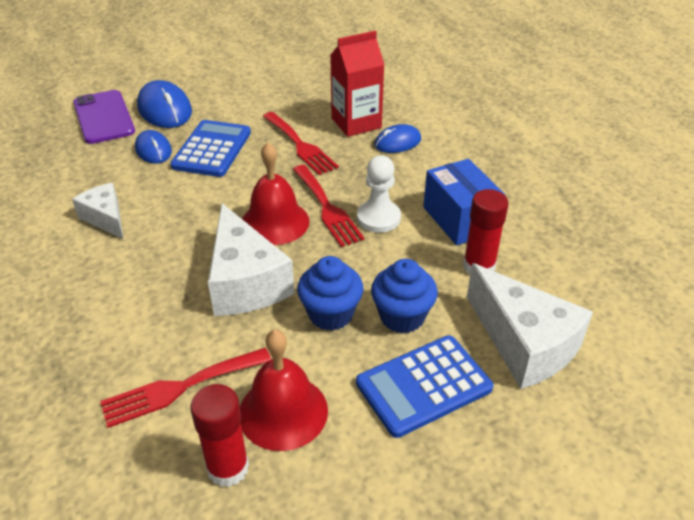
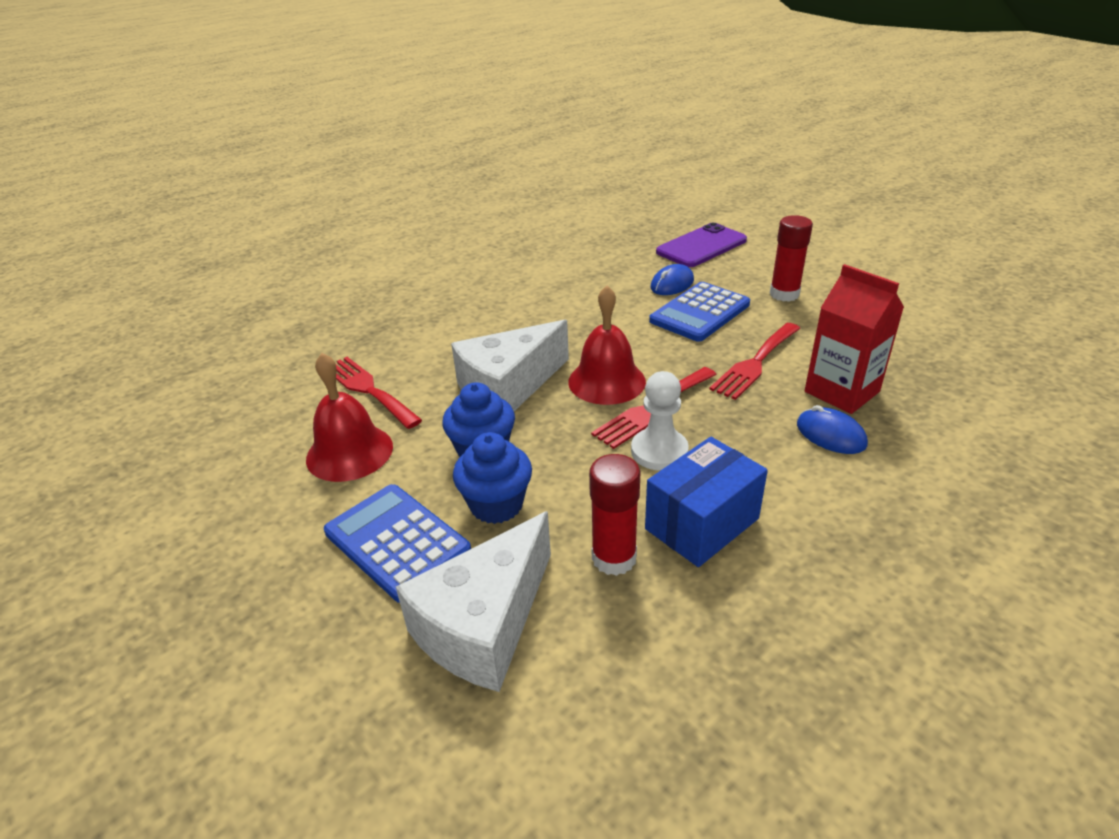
camera: 75 degrees right, 5 degrees down
white cheese [72,183,123,239] -> none
blue mouse [137,80,192,128] -> none
blue calculator [170,120,251,177] -> blue calculator turned 135 degrees clockwise [649,282,750,342]
red glue stick [190,384,249,487] -> red glue stick moved to [770,215,813,302]

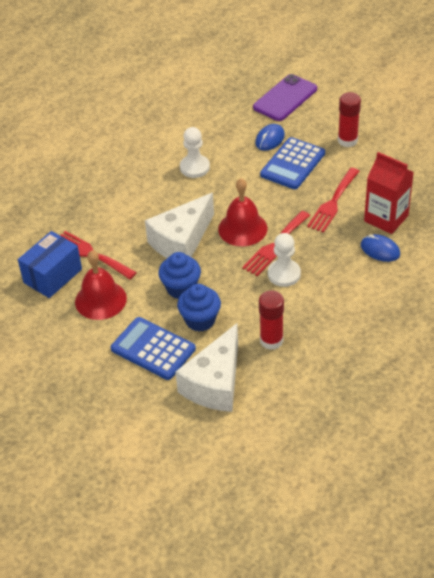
camera: 10 degrees left, 10 degrees up
blue box [645,437,768,567] -> blue box moved to [18,231,82,298]
none -> white pawn [180,127,210,178]

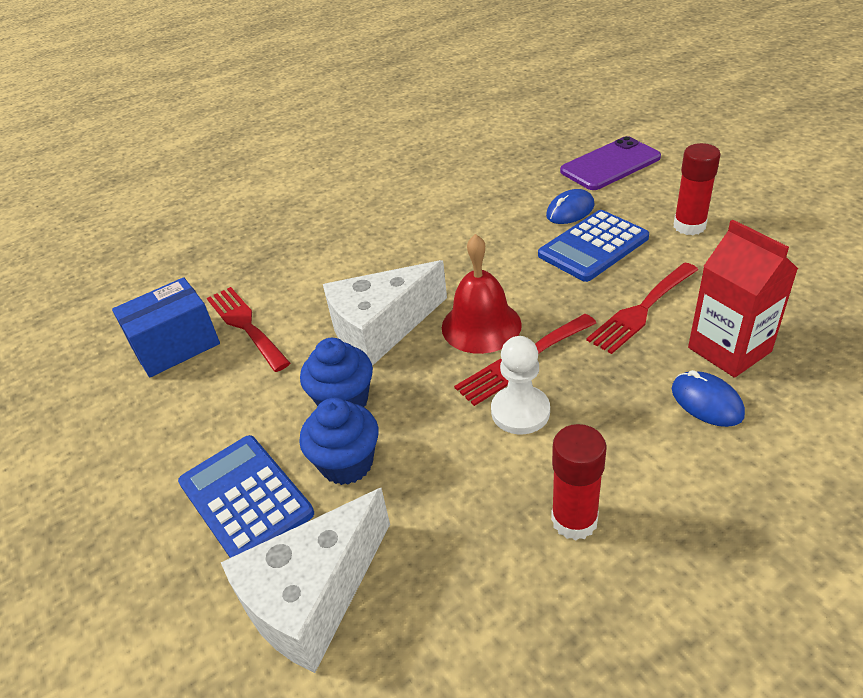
camera: 20 degrees right, 5 degrees down
red bell [75,250,127,320] -> none
white pawn [180,127,210,178] -> none
red glue stick [259,290,284,350] -> red glue stick moved to [551,424,607,540]

